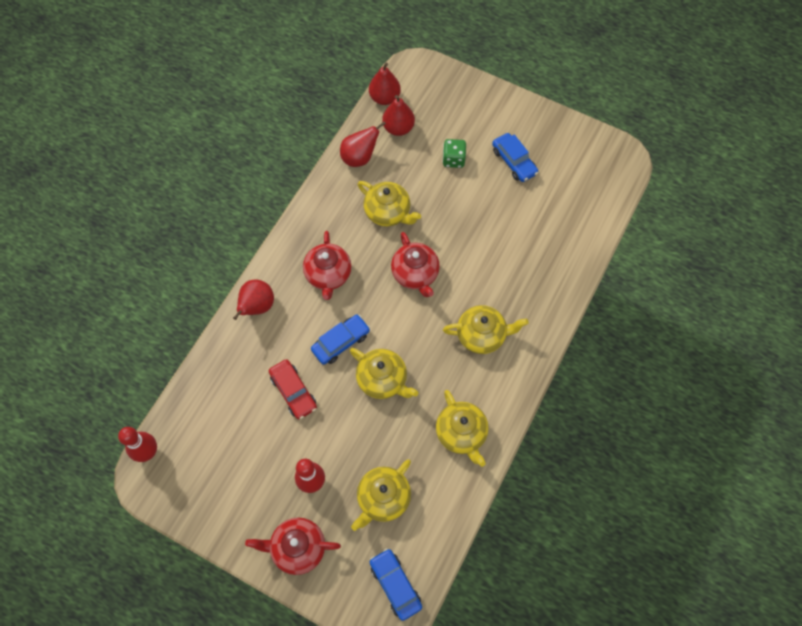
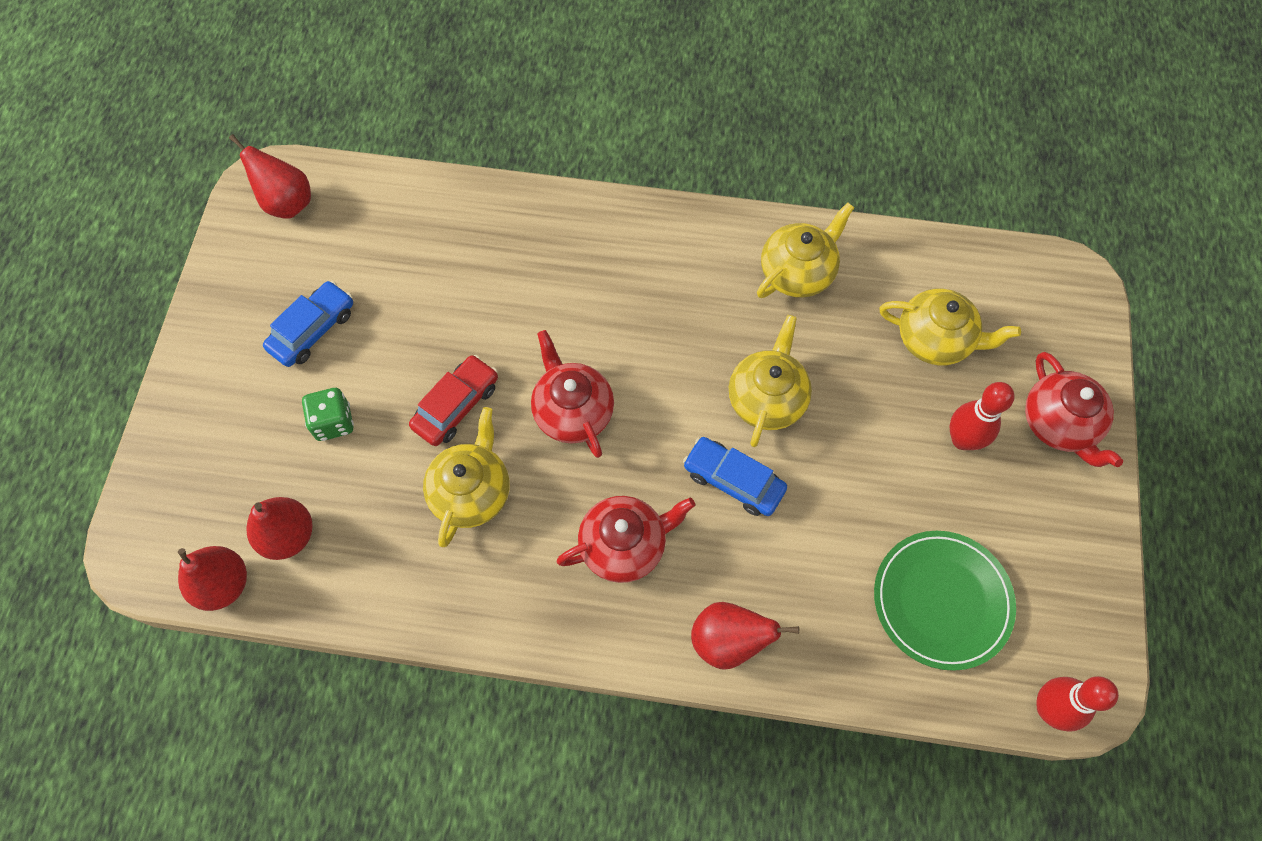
camera: 110 degrees left, 0 degrees up
red car [269,359,317,419] -> red car moved to [409,355,498,446]
red pear [340,122,386,167] -> red pear moved to [229,134,311,219]
blue car [370,548,422,621] -> none
red teapot [391,232,440,297] -> red teapot turned 75 degrees counterclockwise [531,330,614,458]
yellow teapot [443,305,528,354] -> none
none -> green plate [874,531,1016,671]

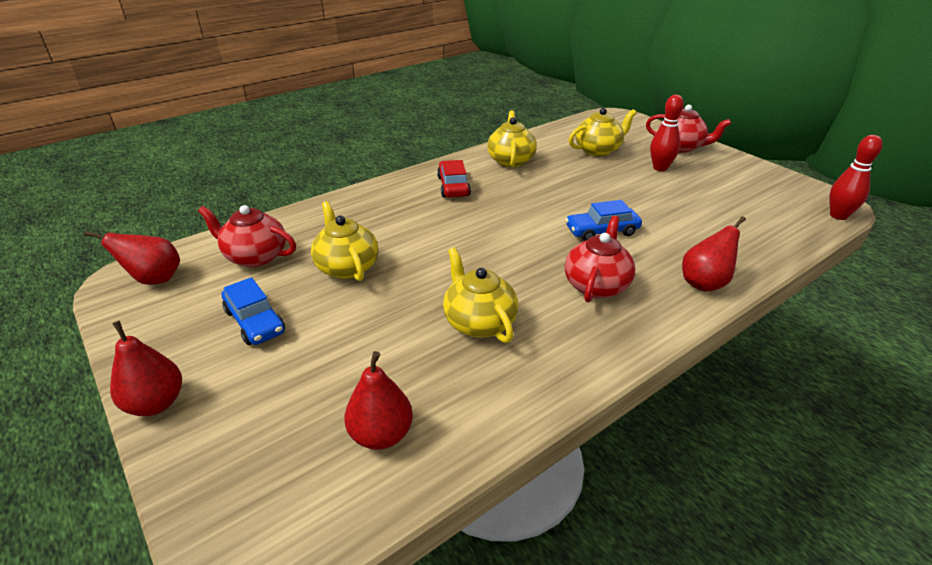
camera: 45 degrees left, 30 degrees down
red pear [178,546,247,611] -> red pear moved to [110,320,182,416]
blue car [263,281,353,367] -> blue car turned 150 degrees clockwise [222,277,285,345]
green dice [302,388,354,441] -> none
red car [409,355,498,446] -> red car moved to [437,160,471,197]
red teapot [531,330,614,458] -> red teapot moved to [198,205,296,267]
yellow teapot [729,315,812,447] -> yellow teapot moved to [311,201,378,281]
green plate [874,531,1016,671] -> none

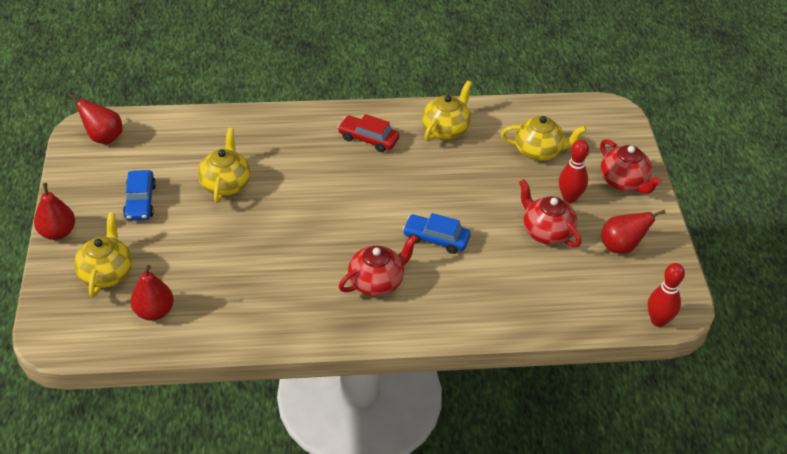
camera: 30 degrees right, 10 degrees up
red teapot [198,205,296,267] -> red teapot moved to [519,179,582,247]
red car [437,160,471,197] -> red car turned 90 degrees counterclockwise [338,114,400,152]
yellow teapot [443,247,518,343] -> yellow teapot moved to [74,212,132,297]
red pear [682,216,746,292] -> red pear moved to [601,210,666,254]

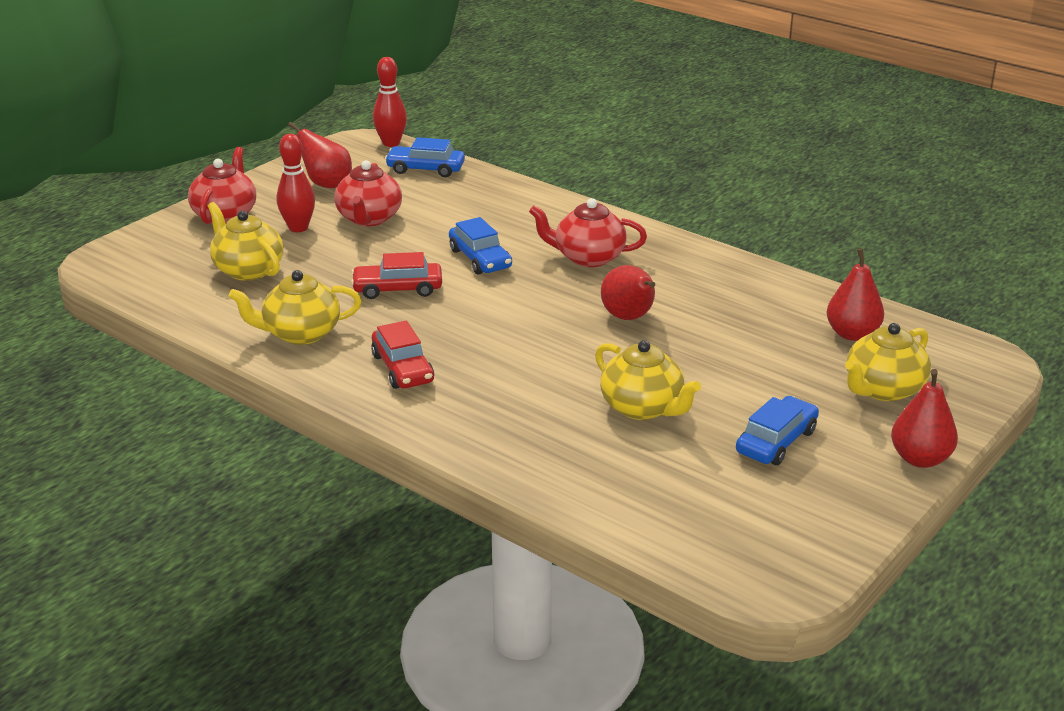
camera: 135 degrees left, 15 degrees down
red pear [68,93,123,144] -> red pear moved to [601,265,655,320]
yellow teapot [198,128,250,203] -> yellow teapot turned 90 degrees counterclockwise [595,340,701,420]
none -> red car [351,252,442,299]
none -> blue car [385,137,465,177]

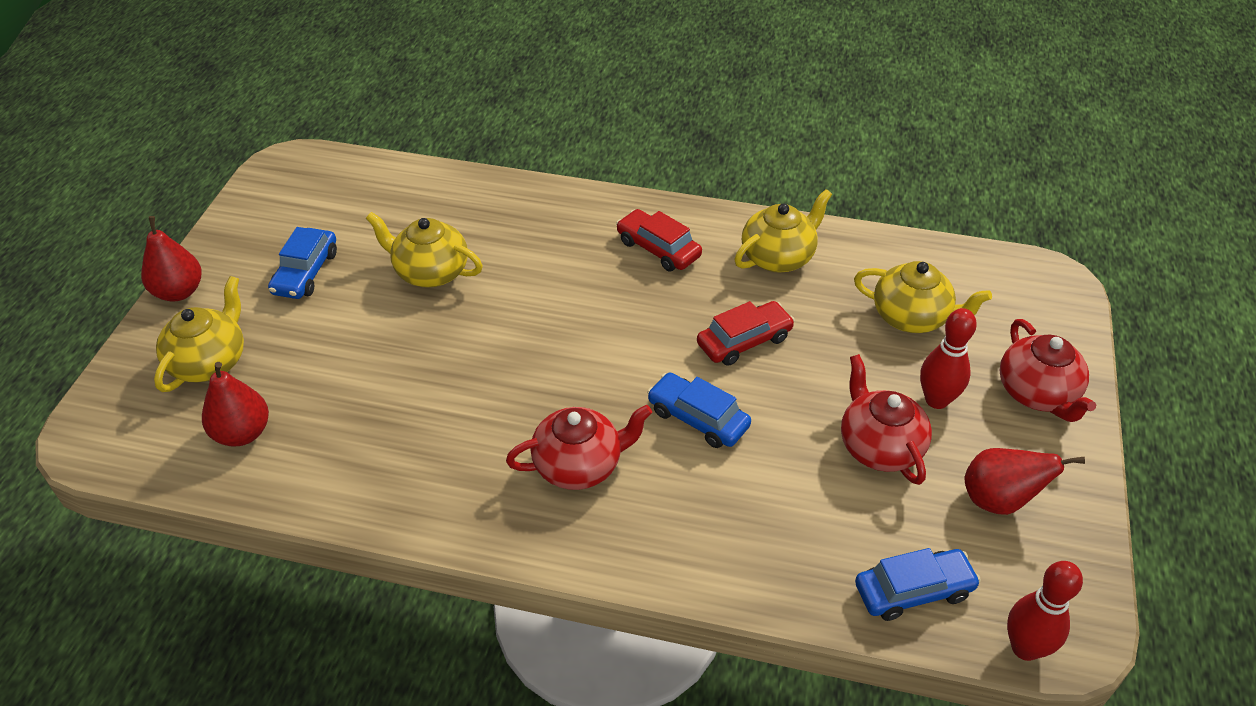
camera: 155 degrees right, 15 degrees up
red pear [601,265,655,320] -> none

